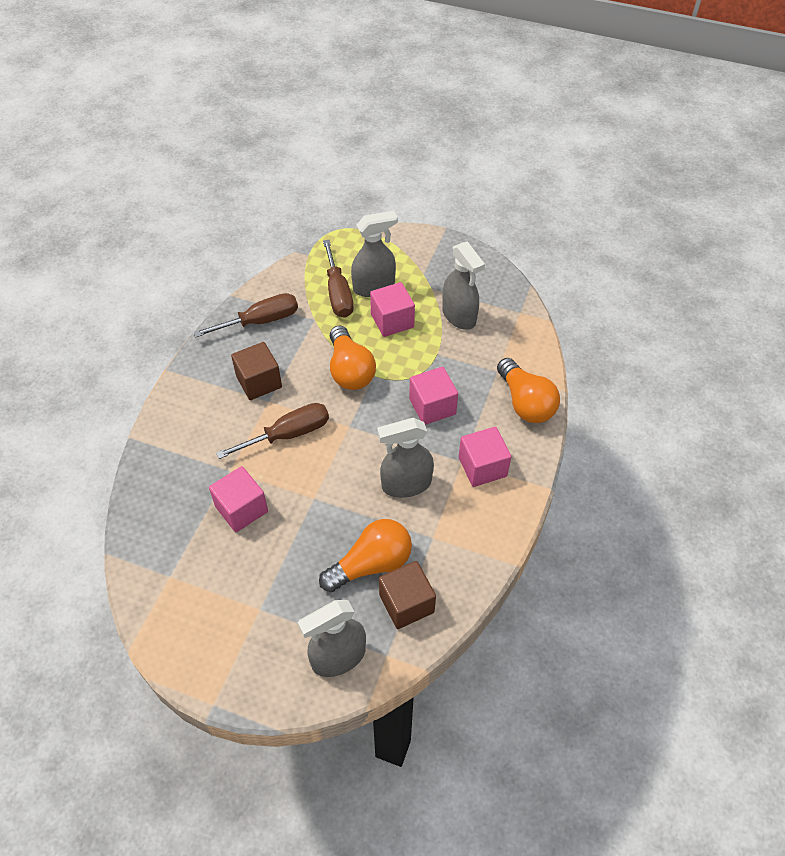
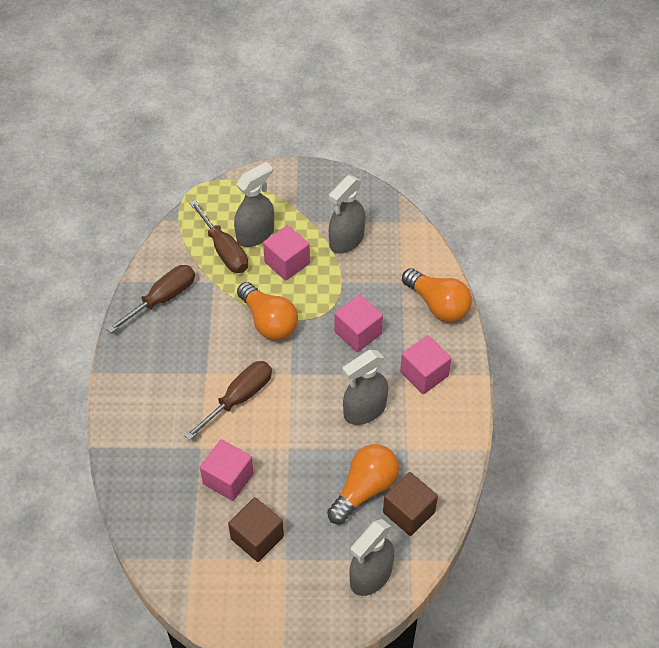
camera: 20 degrees left, 0 degrees up
brown cube [231,342,282,400] -> brown cube moved to [228,497,284,562]
grey spray bottle [442,241,485,330] -> grey spray bottle turned 90 degrees clockwise [329,175,366,254]

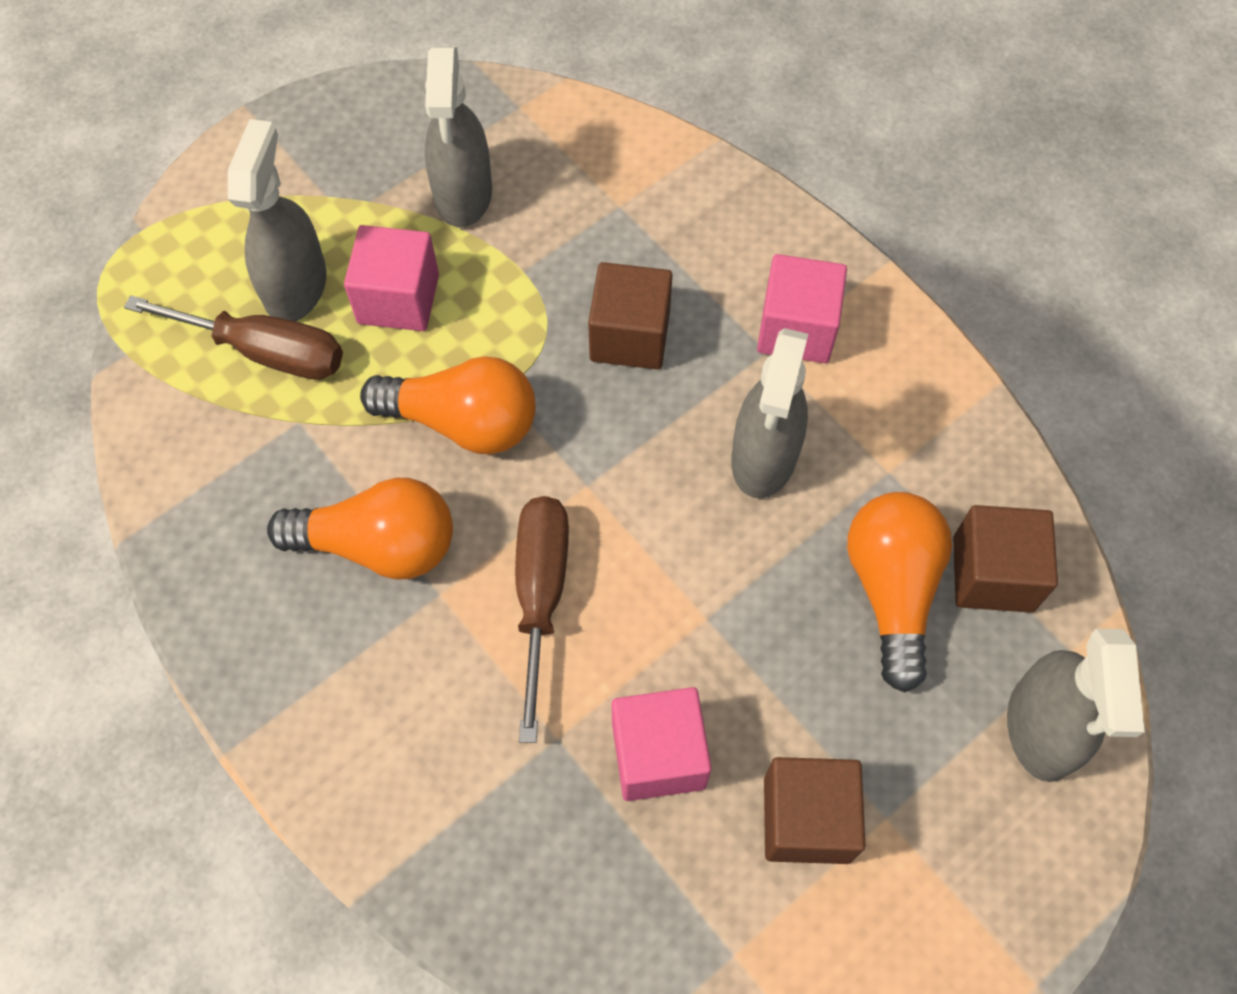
camera: 40 degrees left, 10 degrees up
brown screwdriver [107,265,195,333] -> none
pink cube [334,295,383,352] -> brown cube [588,262,673,370]
orange light bulb [402,268,472,322] -> orange light bulb moved to [267,478,453,580]

